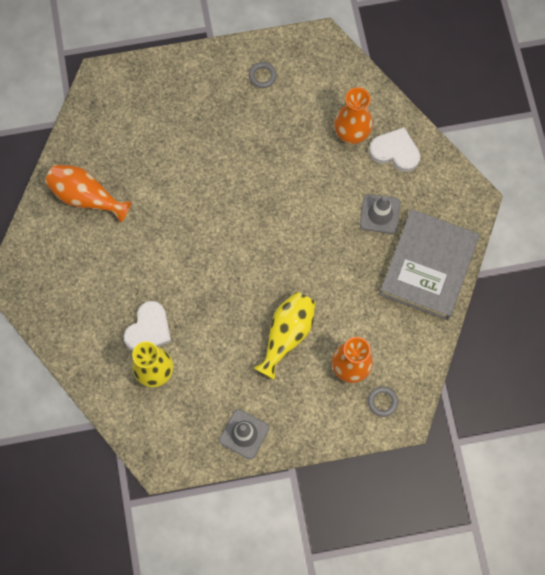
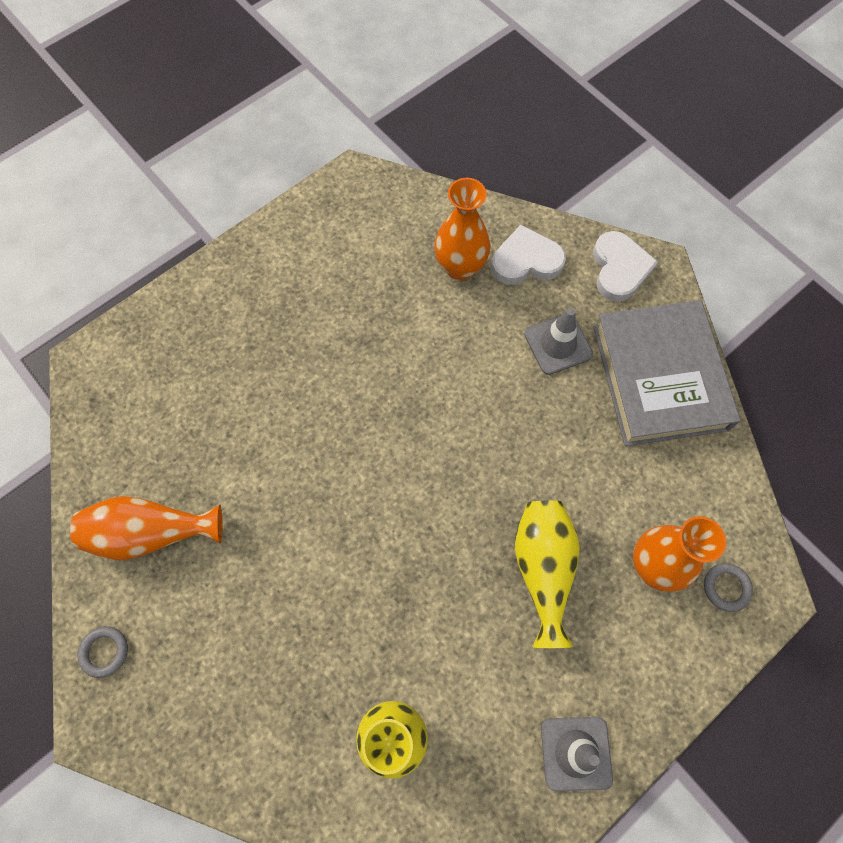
camera: 30 degrees left, 5 degrees down
white heart [124,301,171,351] -> white heart moved to [593,231,658,302]
grey ring [249,62,277,88] -> grey ring moved to [77,626,128,678]

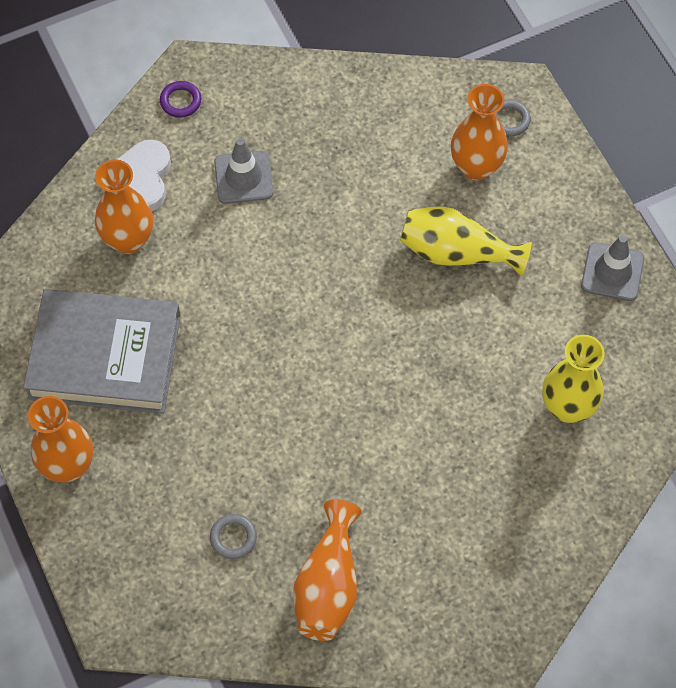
camera: 75 degrees left, 5 degrees down
grey ring [77,626,128,678] -> grey ring moved to [210,514,257,559]
white heart [593,231,658,302] -> purple ring [160,81,201,118]
grey book [594,300,741,446] -> grey book moved to [23,289,181,414]
none -> orange vase [28,396,93,483]

